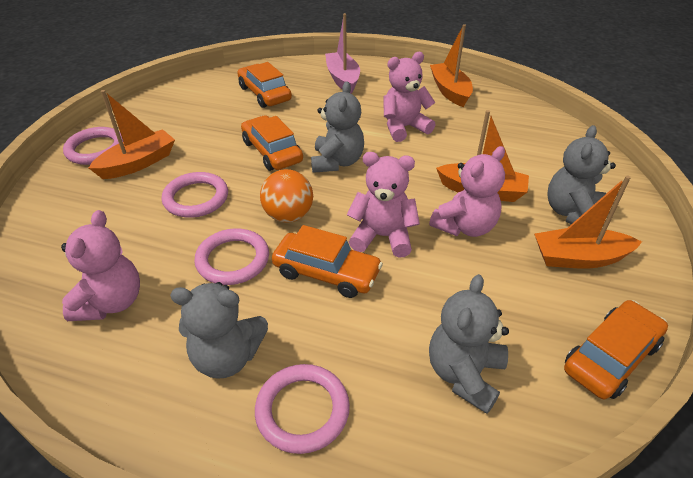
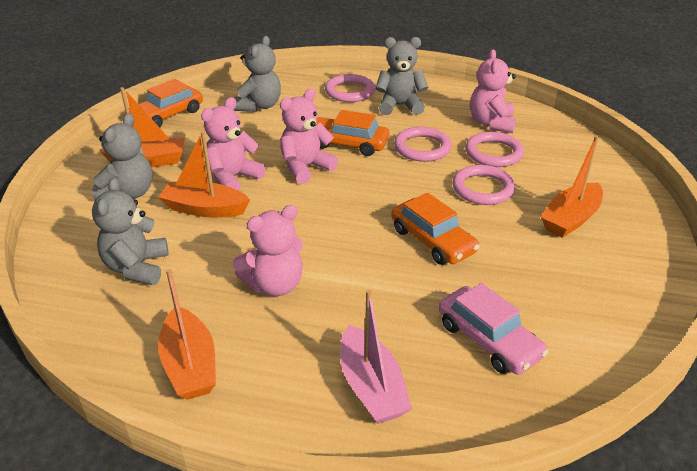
camera: 175 degrees right, 5 degrees down
pink ring [63,127,123,165] -> pink ring moved to [465,132,524,167]
orange car [237,62,292,108] -> pink car [439,283,548,375]
orange ball [260,169,313,223] -> none
grey teddy bear [311,81,364,173] -> grey teddy bear moved to [92,178,169,285]
pink teddy bear [347,152,420,258] -> pink teddy bear turned 135 degrees clockwise [280,89,338,184]

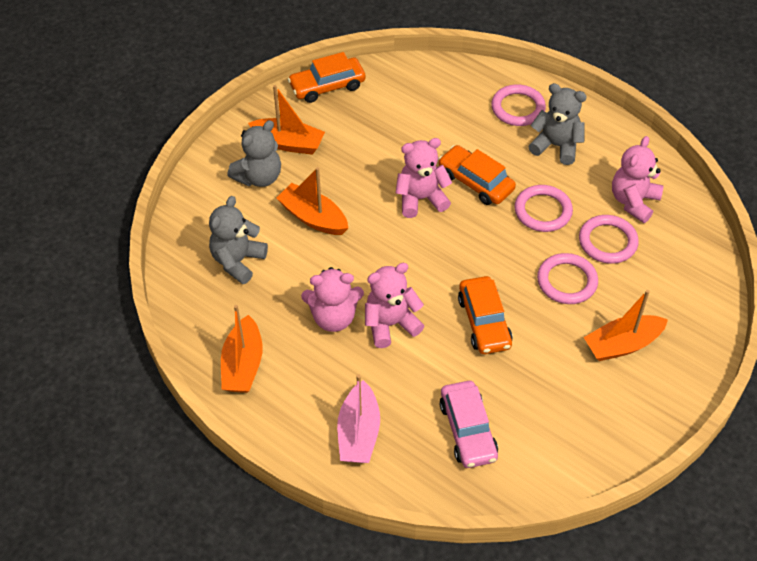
camera: 25 degrees right, 15 degrees up
pink teddy bear [201,97,266,191] -> pink teddy bear moved to [365,263,424,348]
grey teddy bear [234,36,281,112] -> none

